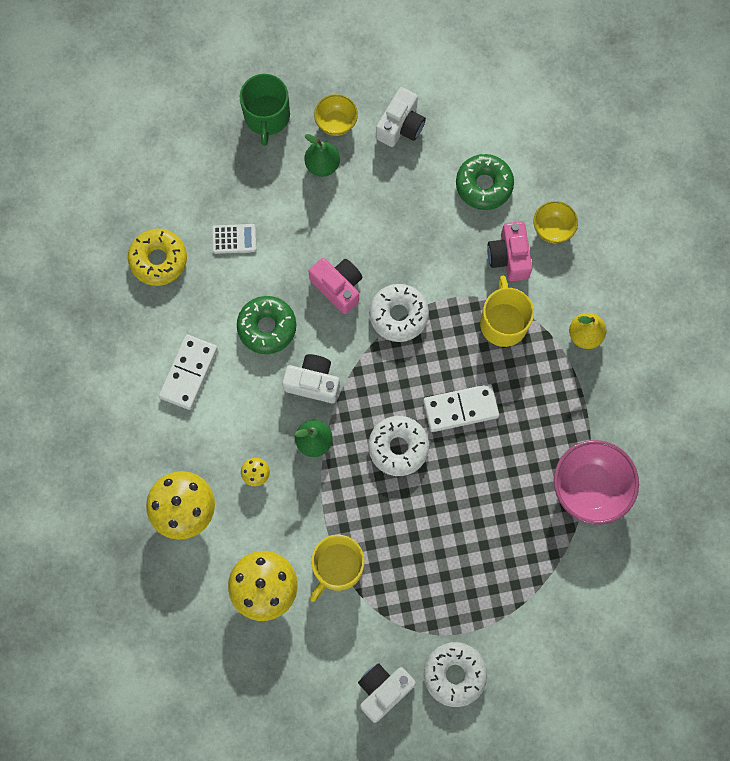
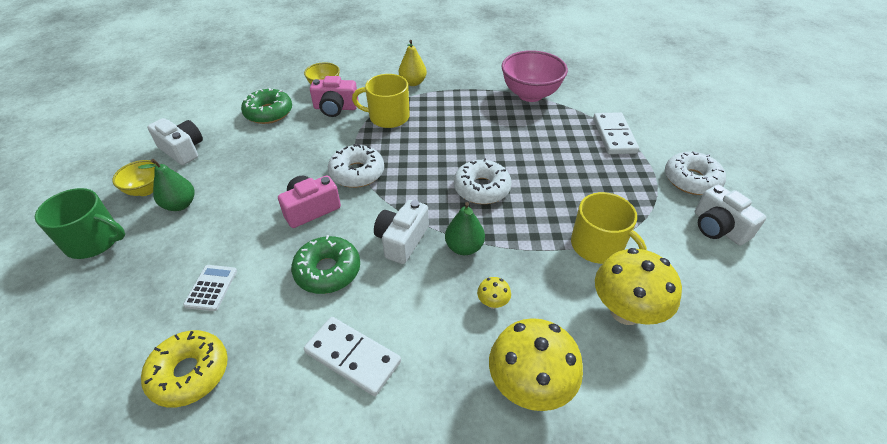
camera: 80 degrees left, 30 degrees down
white domino [423,384,499,432] -> white domino moved to [593,112,639,154]

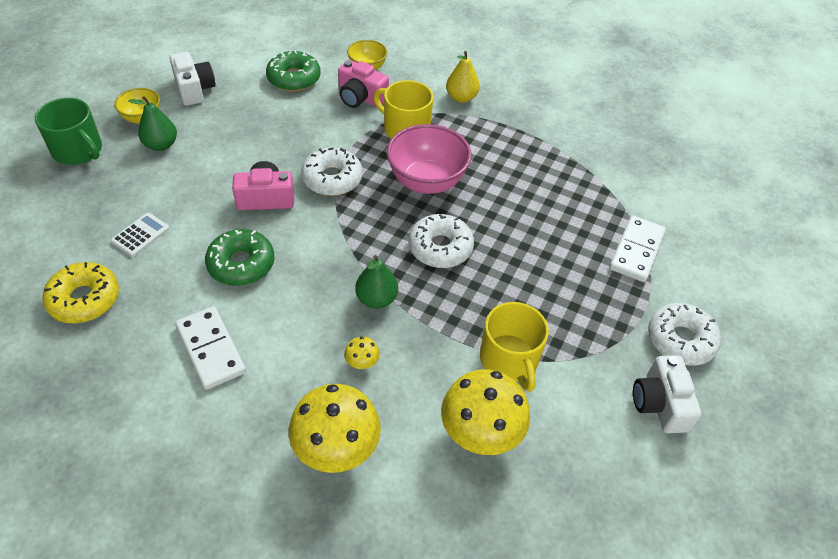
camera: 25 degrees right, 5 degrees up
white camera [374,200,429,264] -> none
pink bowl [501,50,568,102] -> pink bowl moved to [387,124,472,194]

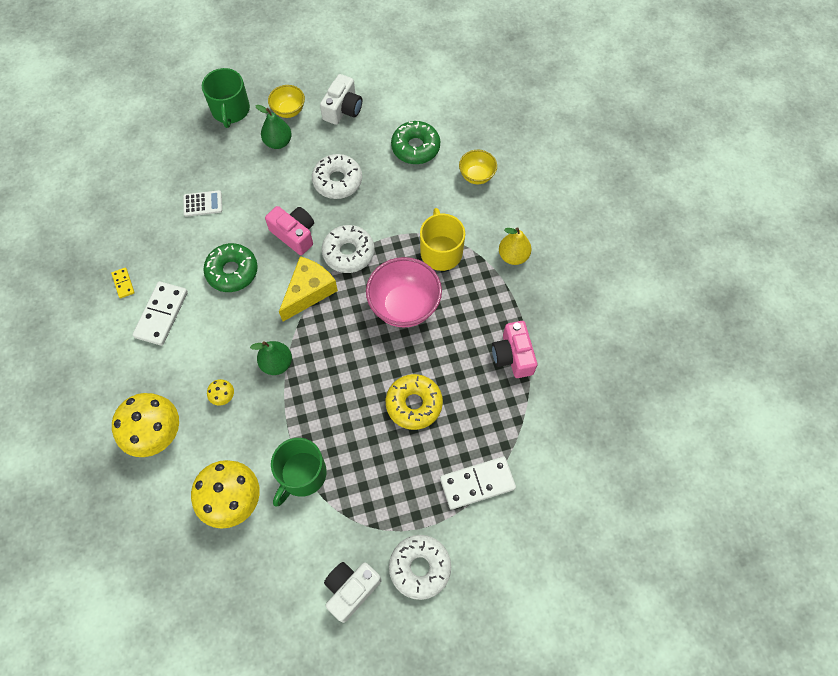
camera: 50 degrees right, 15 degrees up
yellow donut [42,262,119,323] -> yellow donut moved to [386,374,443,430]
pink camera [338,60,389,108] -> pink camera moved to [492,321,537,378]
white donut [409,214,474,268] -> white donut moved to [312,154,362,199]
yellow mug [480,302,549,392] -> green mug [271,438,327,507]
none -> yellow domino [111,268,135,298]
none -> yellow cheese [279,256,338,322]

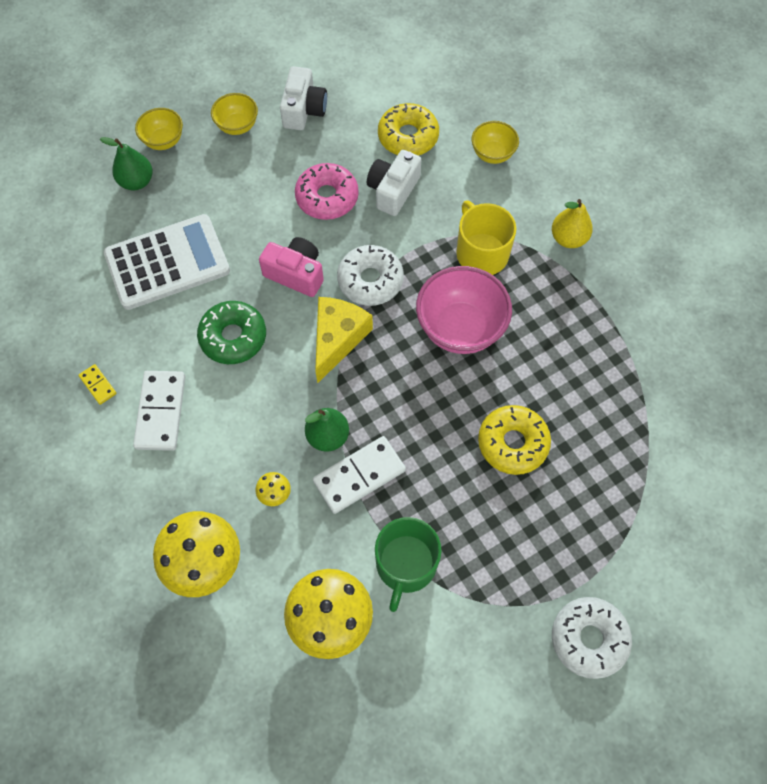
camera: 15 degrees left, 0 degrees up
white calculator [183,190,222,217] -> white calculator [104,214,230,310], size x2.27
green mug [202,68,250,128] -> yellow bowl [135,108,183,150]
green pear [255,105,292,149] -> green pear moved to [100,137,153,190]
white donut [312,154,362,199] -> pink donut [295,163,359,220]
white camera [324,562,382,623] -> white camera moved to [367,150,421,216]
green donut [391,121,440,164] -> yellow donut [378,103,439,156]
white domino [440,457,516,510] -> white domino moved to [313,436,406,514]
pink camera [492,321,537,378] -> none

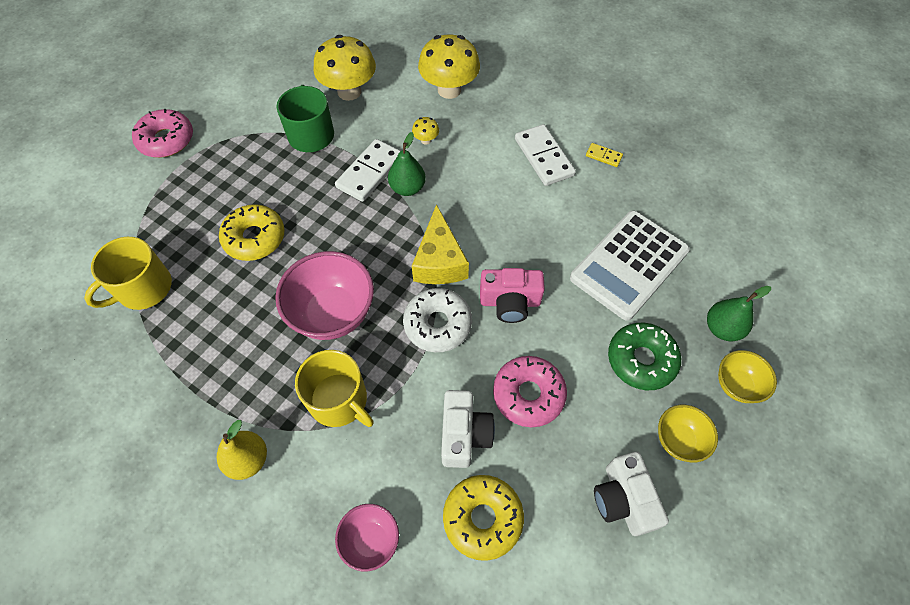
camera: 155 degrees right, 5 degrees down
green donut [197,301,266,364] -> green donut moved to [608,323,681,390]
yellow bowl [472,121,519,164] -> pink bowl [335,504,399,571]
white donut [552,597,632,679] -> pink donut [132,109,193,158]
none -> yellow mug [84,237,172,310]

